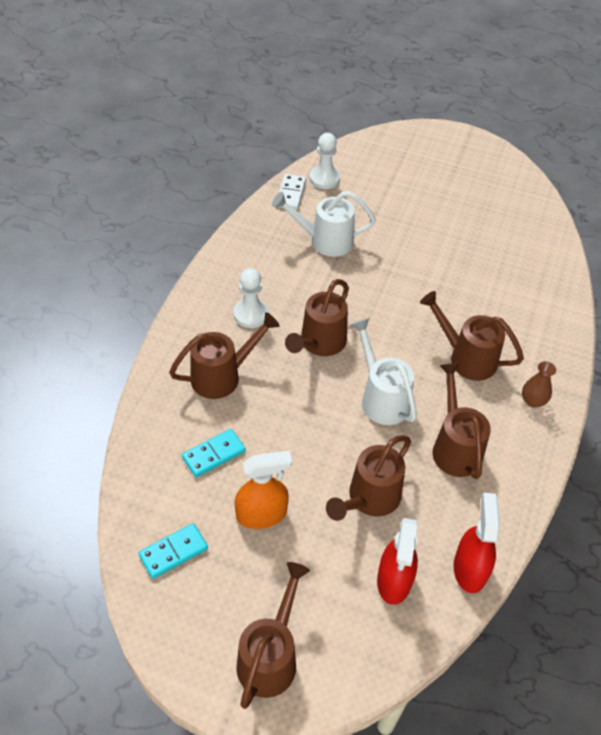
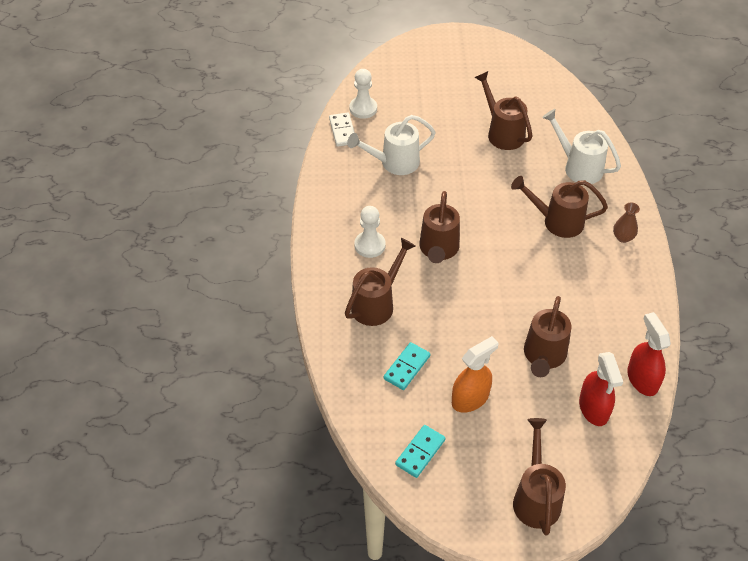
camera: 20 degrees left, 0 degrees up
white watering can [351,318,417,425] -> white watering can moved to [542,109,621,184]
brown watering can [432,363,491,479] -> brown watering can moved to [474,71,532,150]

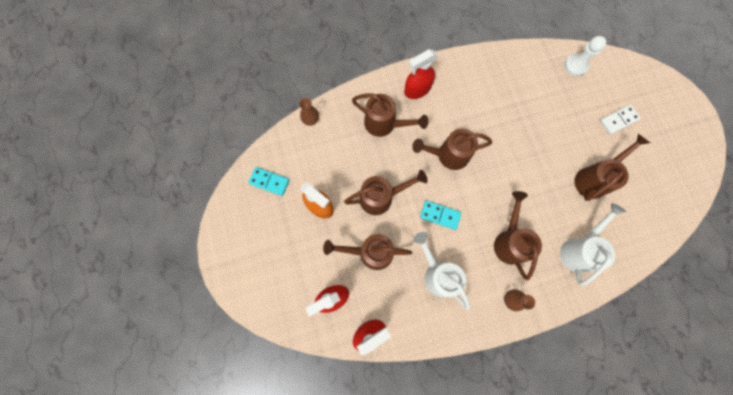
camera: 75 degrees right, 25 degrees up
white domino [329,112,355,147] -> white domino moved to [600,105,641,135]
white watering can [347,115,436,175] -> white watering can moved to [413,232,470,310]
white pawn [355,206,386,258] -> none
turquoise domino [383,342,430,390] -> turquoise domino moved to [420,201,461,230]
brown watering can [513,418,566,536] -> brown watering can moved to [344,170,428,215]
none -> brown vase [299,98,319,126]
none -> red spray bottle [404,49,438,99]

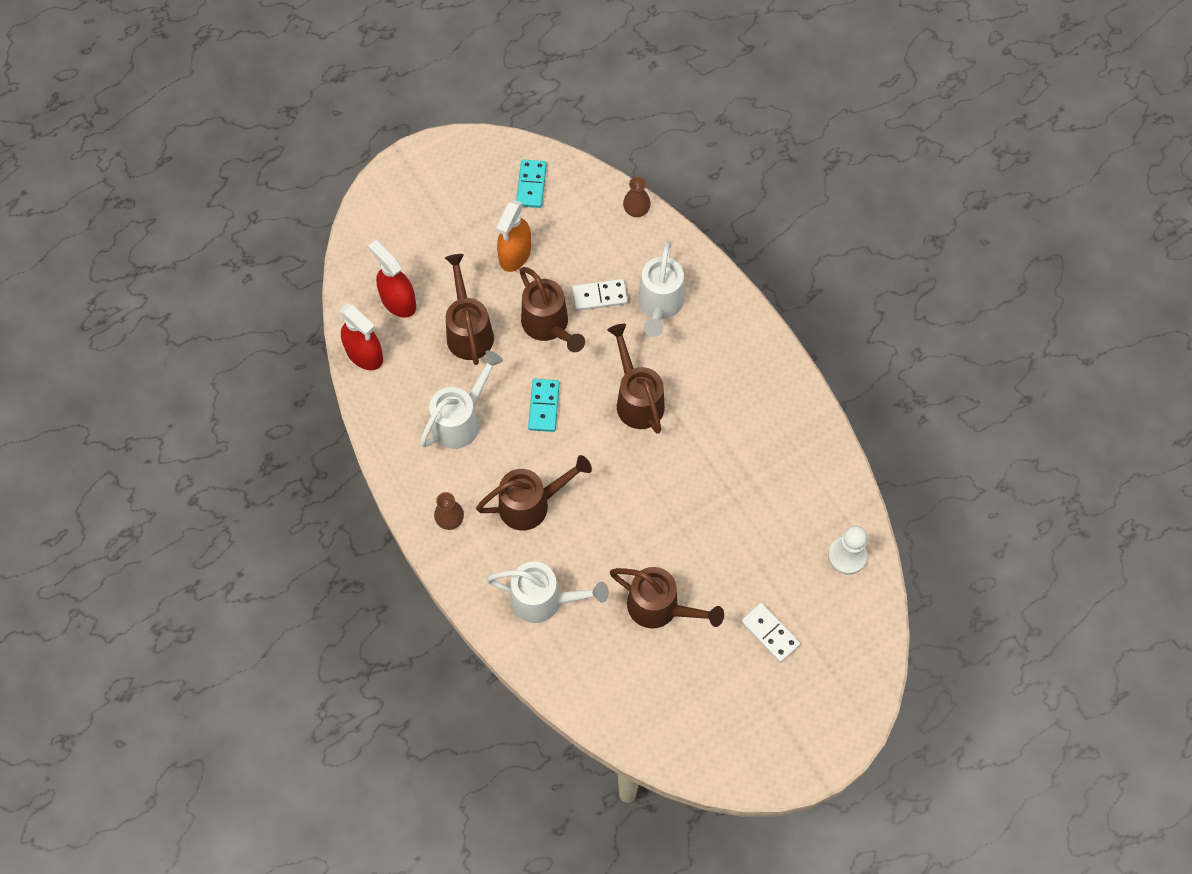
camera: 75 degrees right, 10 degrees down
brown watering can [352,93,428,137] -> white watering can [638,241,684,337]
red spray bottle [404,49,438,99] -> none
none -> white domino [572,279,628,311]

